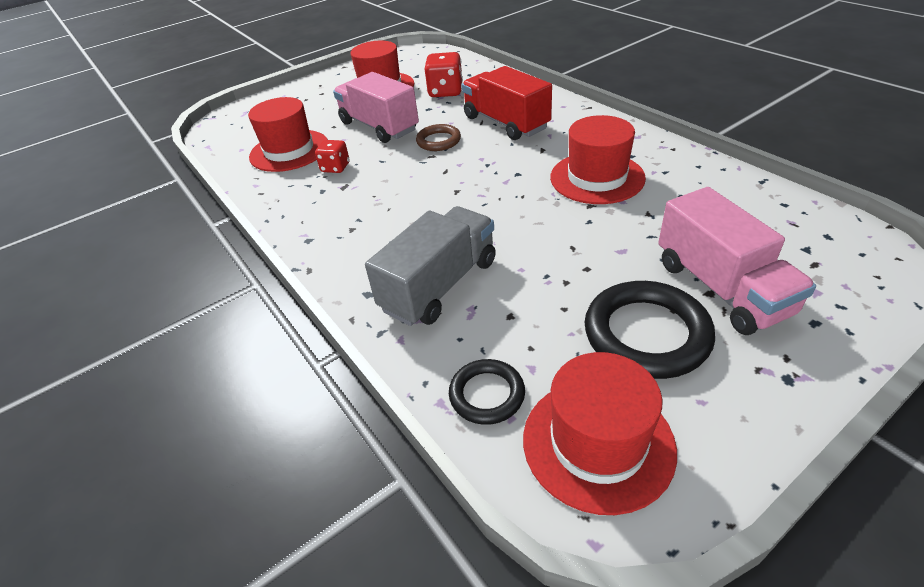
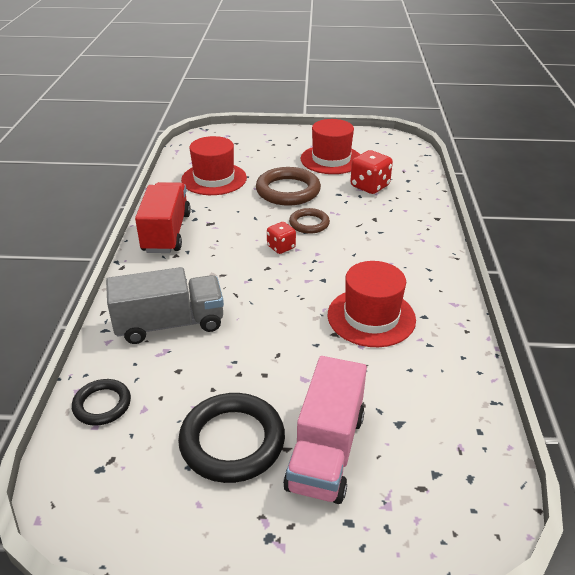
camera: 35 degrees right, 5 degrees down
red dice [315,140,350,173] -> red dice moved to [267,222,296,254]
pink truck [333,72,419,143] -> brown ring [256,167,321,206]
red truck [462,66,552,140] -> red truck moved to [135,182,191,253]
red hat [523,352,677,515] -> none

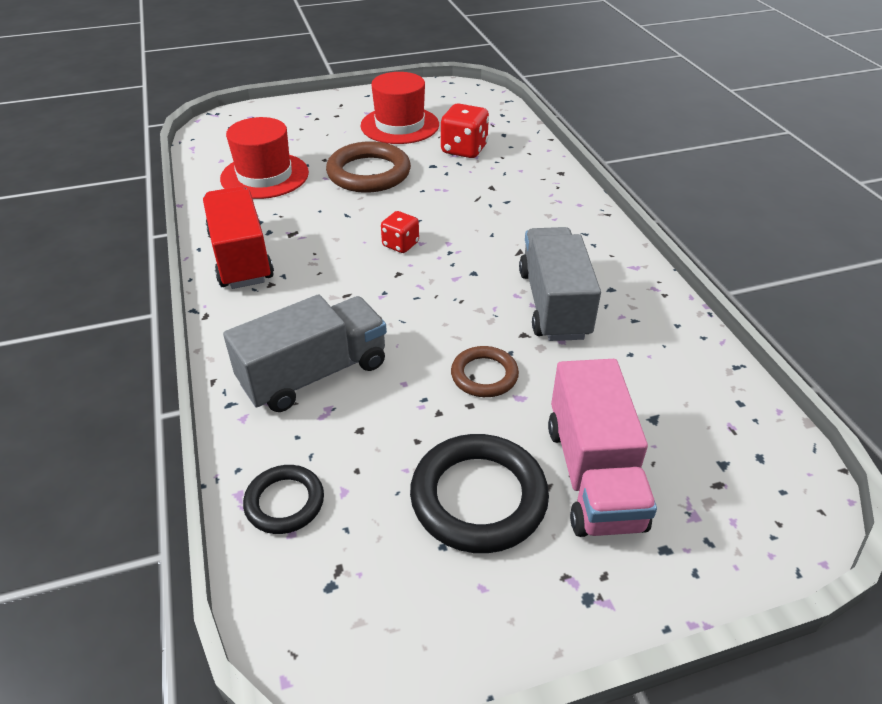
camera: 20 degrees left, 5 degrees up
brown ring [289,208,330,234] -> brown ring moved to [451,346,519,397]
red hat [328,261,416,347] -> grey truck [519,227,601,341]

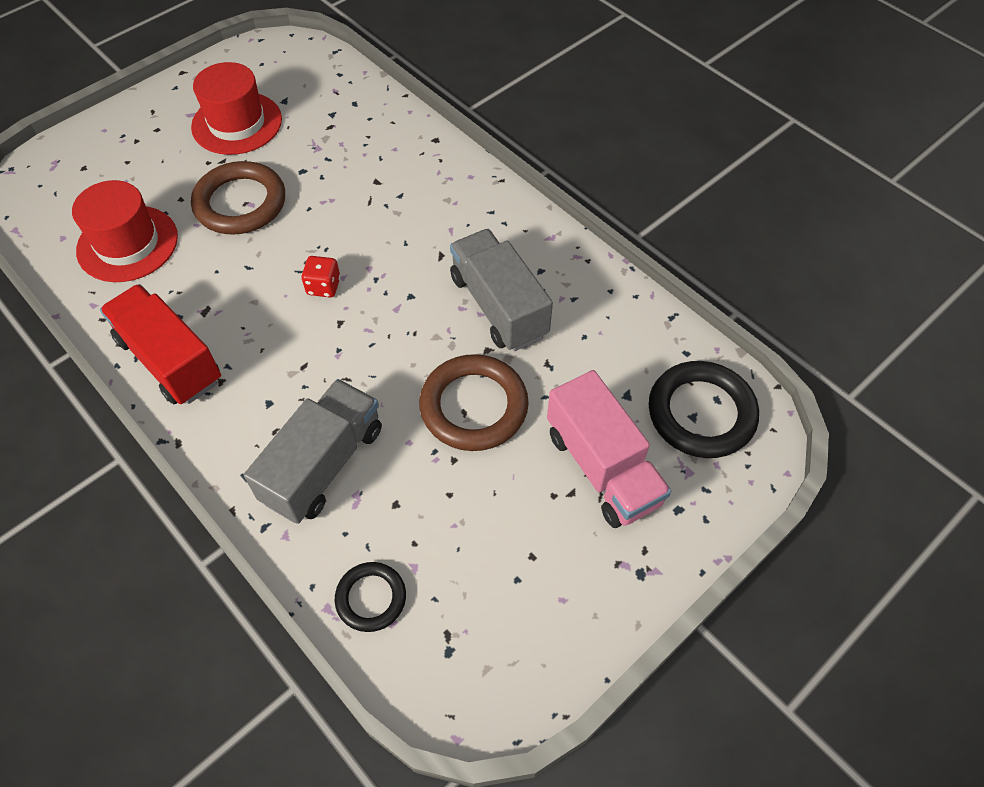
camera: 25 degrees left, 15 degrees up
black ring [410,434,549,553] -> black ring moved to [649,361,759,458]
red dice [441,103,489,158] -> none
brown ring [451,346,519,397] -> brown ring [419,354,529,451], size x1.73

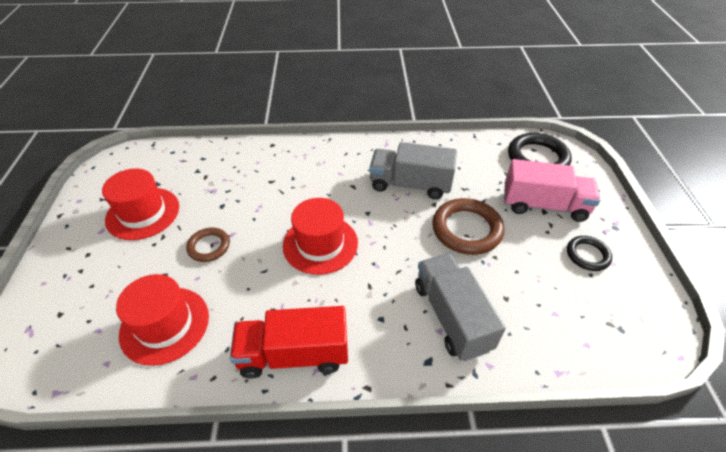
camera: 50 degrees left, 10 degrees down
brown ring [191,161,285,235] -> brown ring [186,228,230,262], size x0.58
red dice [301,256,341,297] -> red hat [283,198,358,275]
black ring [335,562,406,632] -> black ring moved to [567,236,612,271]

